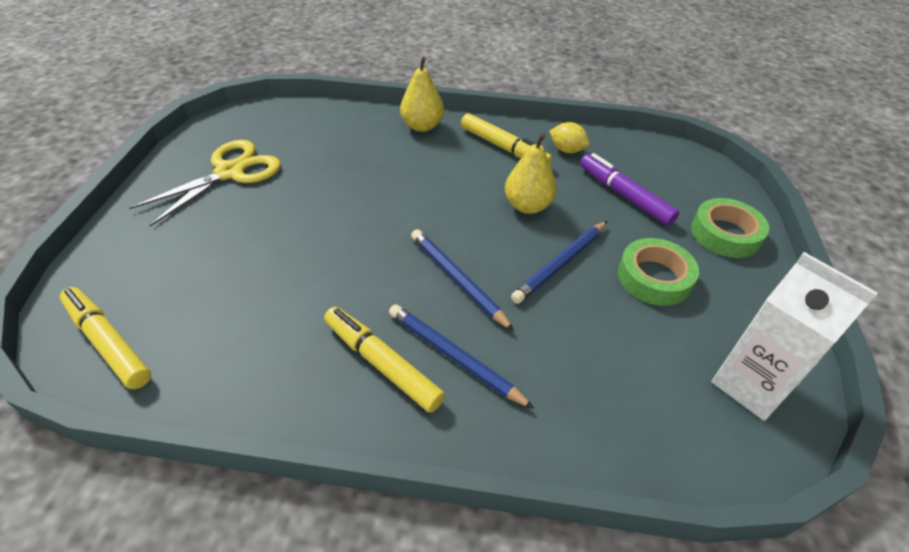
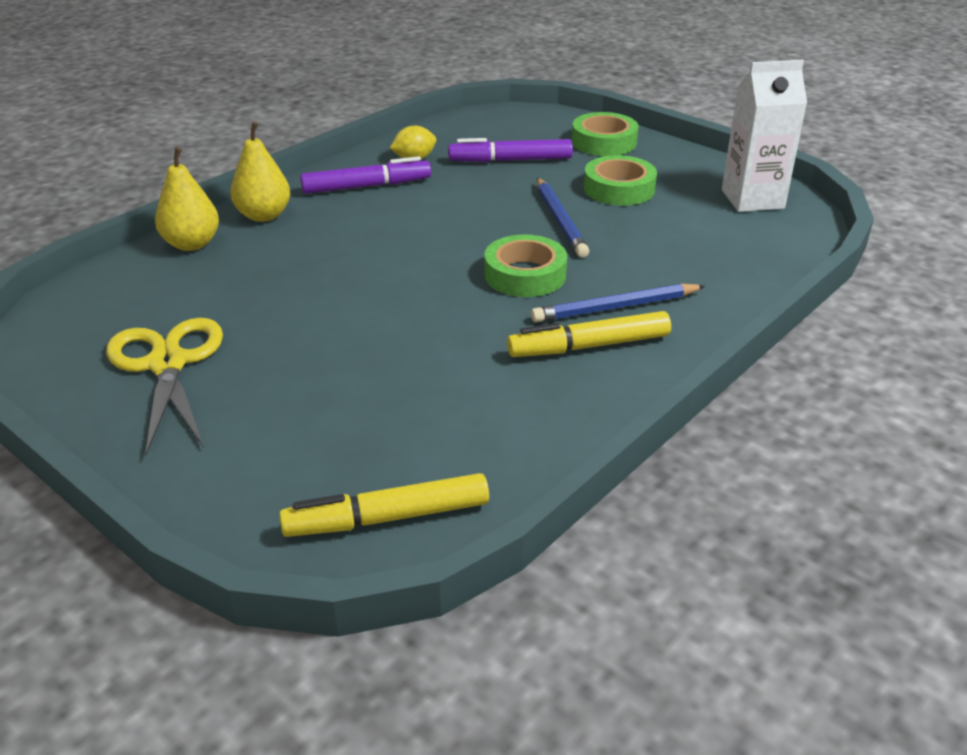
camera: 55 degrees left, 10 degrees down
blue pencil [411,229,514,331] -> green tape [484,235,567,297]
yellow marker [461,113,552,163] -> purple marker [300,156,431,194]
yellow pear [505,133,557,214] -> yellow pear moved to [155,147,219,251]

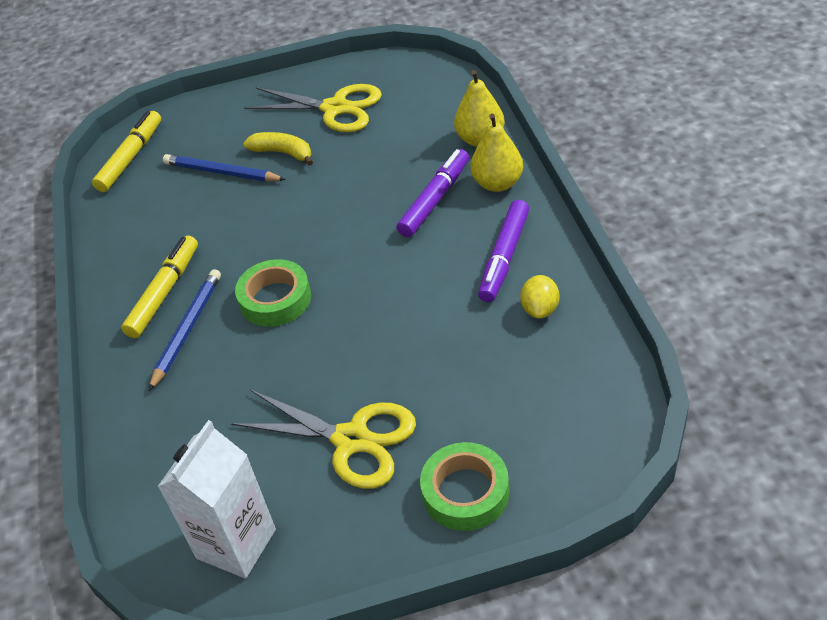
camera: 130 degrees right, 10 degrees up
purple marker [448,138,573,162] -> purple marker moved to [397,149,469,237]
blue pencil [537,178,589,257] -> blue pencil moved to [163,154,286,182]
green tape [584,155,657,206] -> yellow scissors [230,390,416,489]
none -> yellow banana [243,132,313,166]

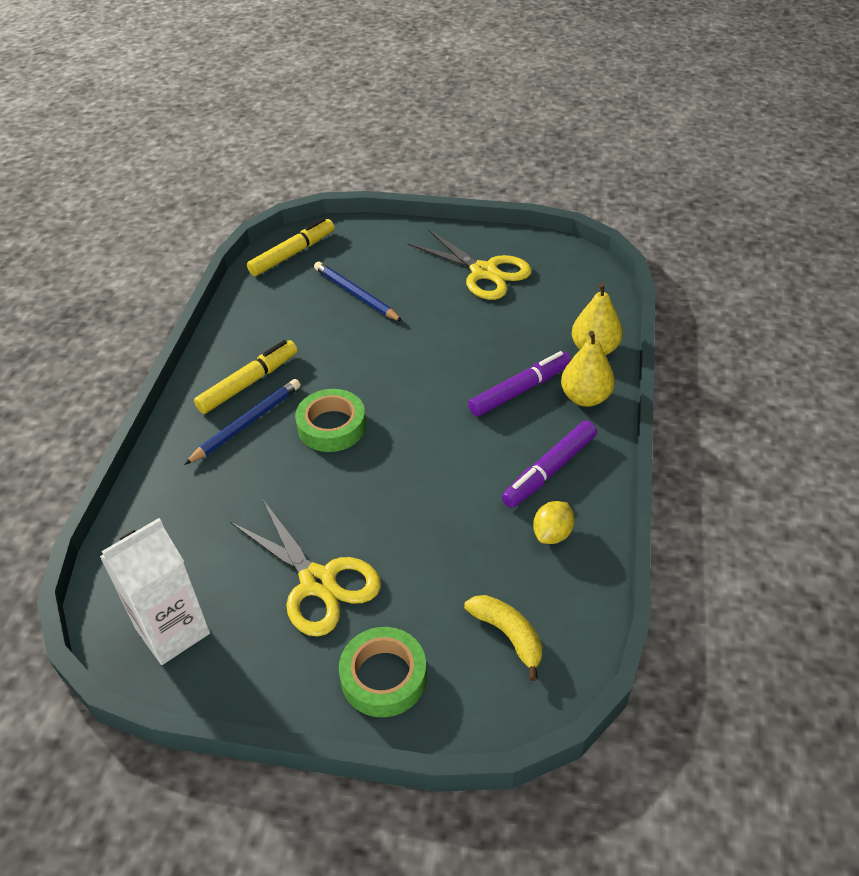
camera: 20 degrees right, 0 degrees up
yellow banana [243,132,313,166] -> yellow banana moved to [464,595,542,681]

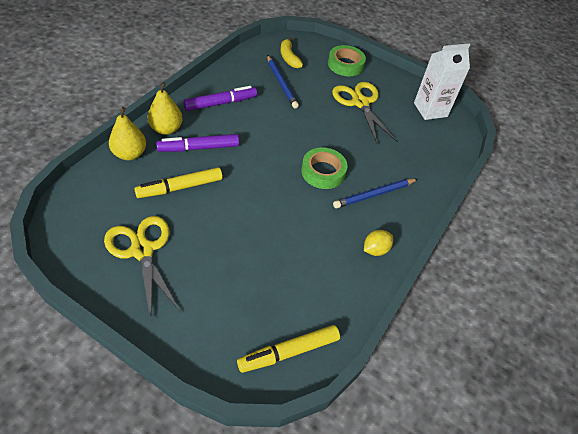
camera: 165 degrees left, 5 degrees up
yellow marker [194,340,298,414] -> yellow marker moved to [134,167,223,198]
blue pencil [314,262,403,322] -> blue pencil moved to [267,55,299,109]
yellow lemon [533,501,574,544] -> yellow lemon moved to [364,230,393,256]

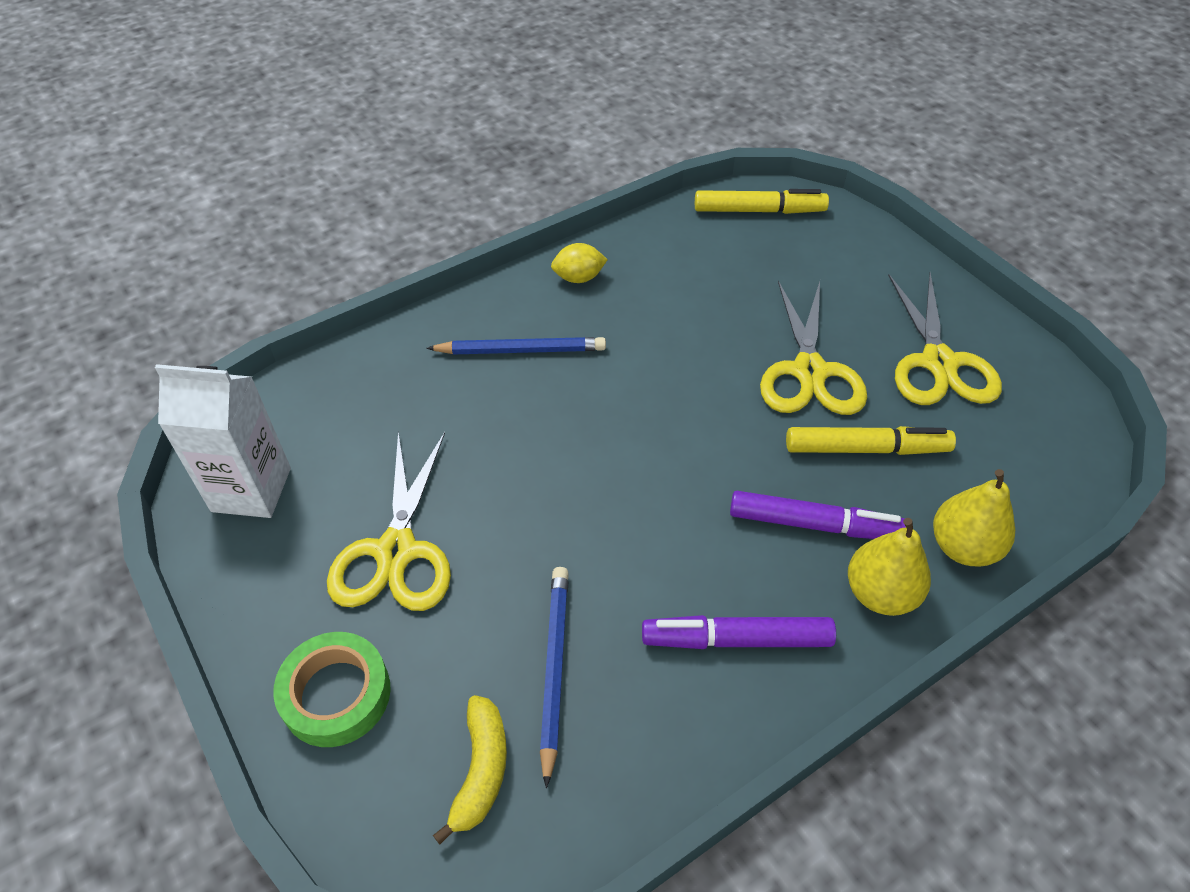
camera: 150 degrees left, 0 degrees up
green tape [301,147,347,189] -> none
none -> yellow scissors [760,281,867,415]

